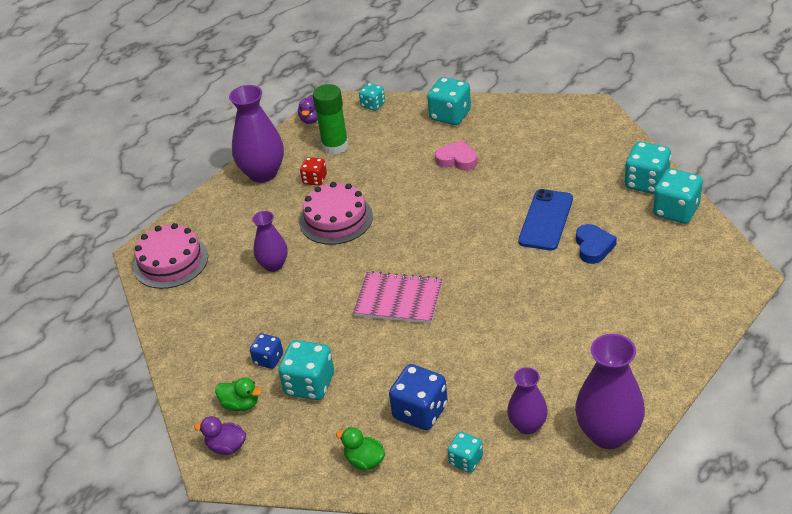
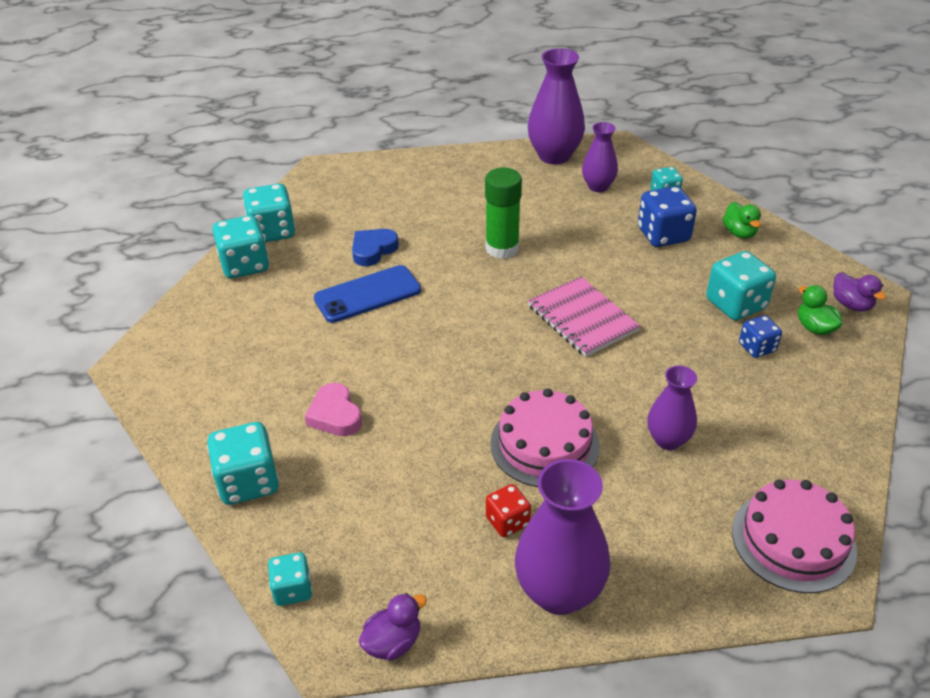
camera: 140 degrees left, 0 degrees up
green glue stick [313,84,349,155] -> green glue stick moved to [485,168,522,259]

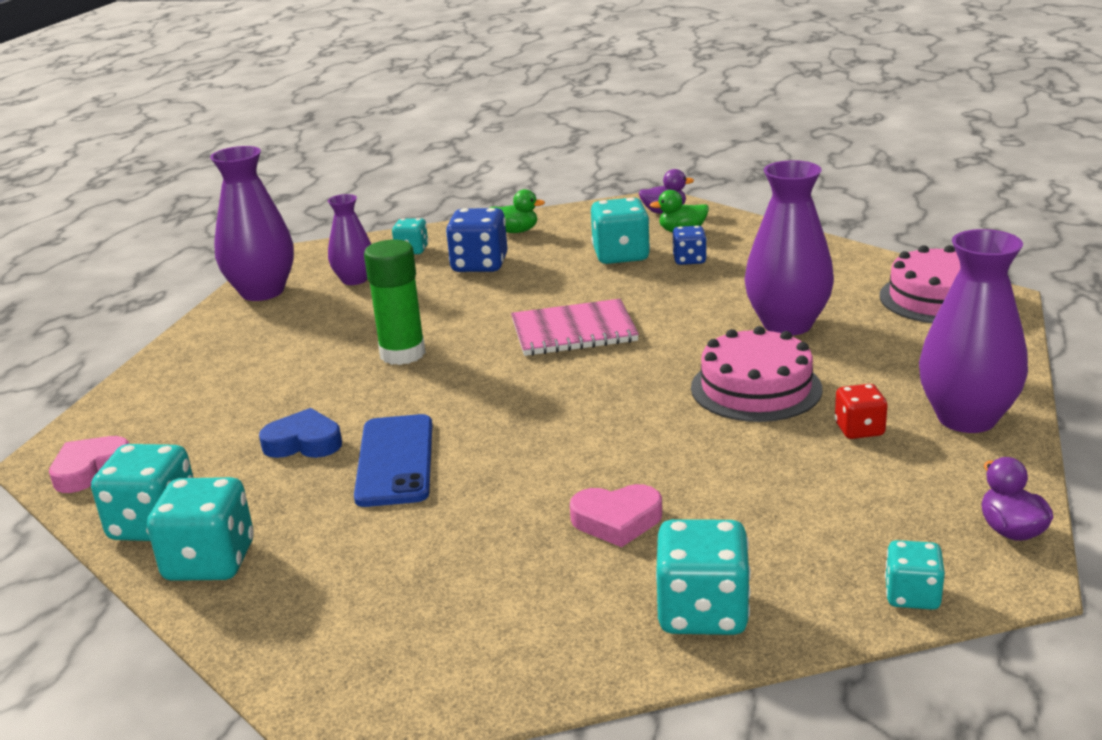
camera: 65 degrees left, 15 degrees down
blue heart [352,229,399,266] -> blue heart turned 120 degrees clockwise [259,408,342,458]
purple vase [647,366,697,450] -> purple vase [744,160,834,335], size x1.66
none -> pink heart [49,436,129,493]

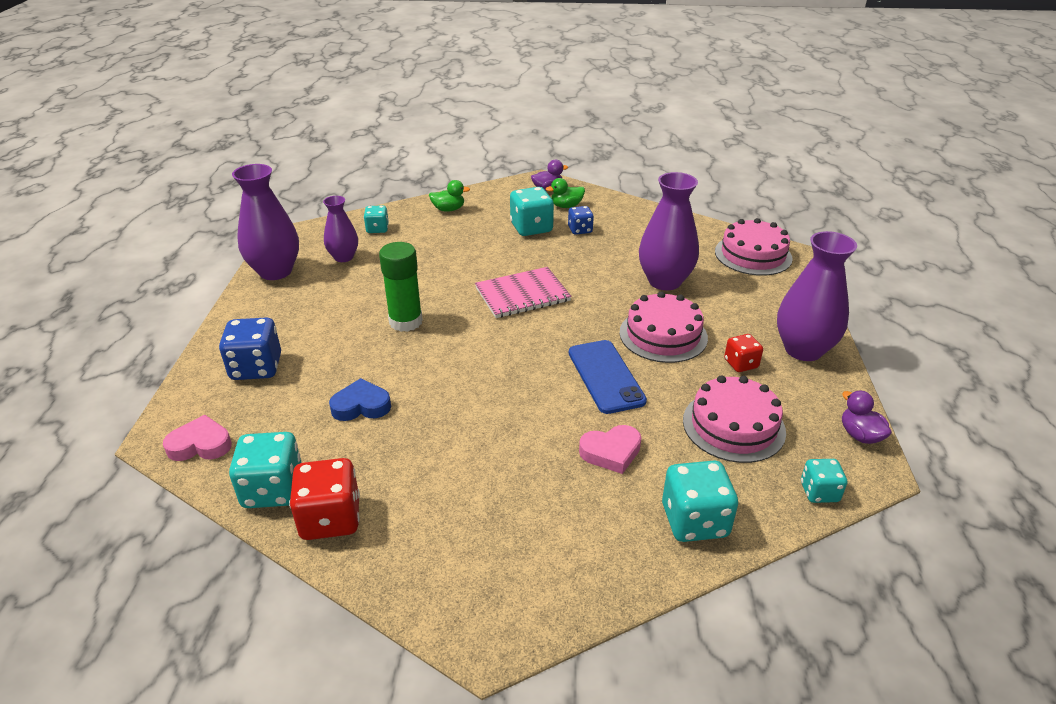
camera: 15 degrees left, 10 degrees up
pink heart [49,436,129,493] -> pink heart turned 60 degrees clockwise [163,415,232,461]
turquoise dice [147,477,254,581] -> red dice [289,458,360,540]
blue phone [354,414,432,507] -> blue phone moved to [569,340,647,414]
blue dice [446,208,508,272] -> blue dice moved to [219,318,281,380]
none -> pink cake [683,375,786,463]

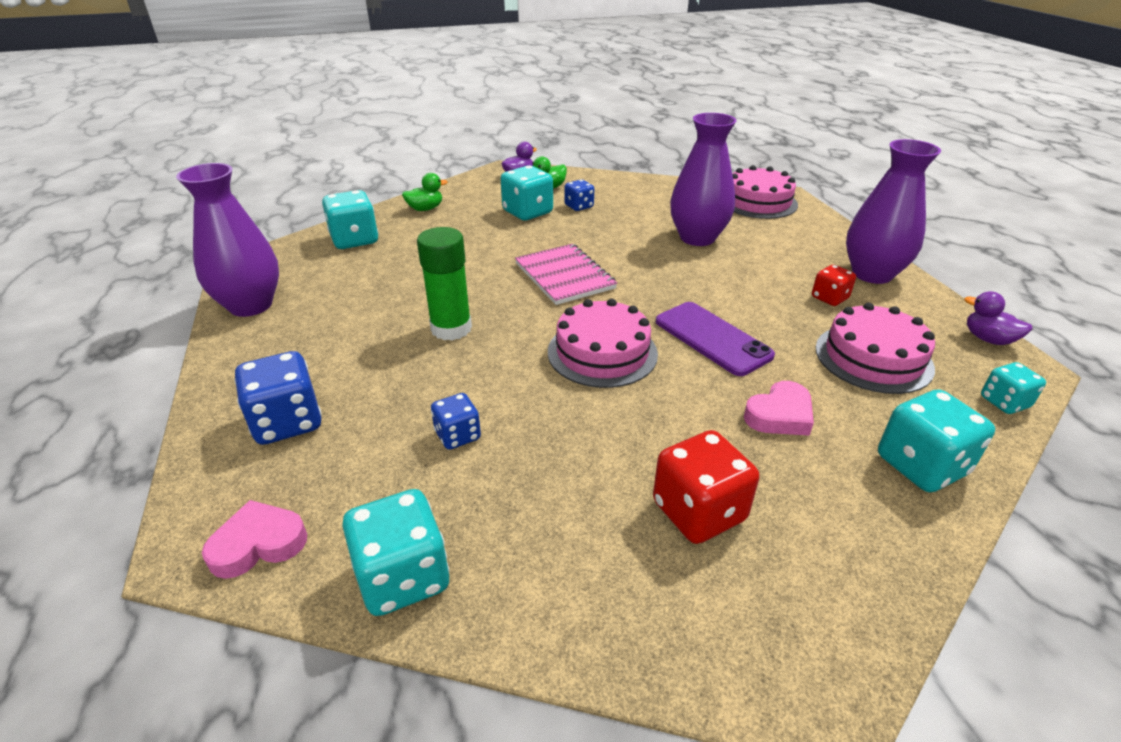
camera: 20 degrees left, 0 degrees up
red dice [289,458,360,540] -> red dice moved to [653,430,759,544]
purple vase [323,196,358,262] -> none
blue heart [329,378,391,421] -> blue dice [431,393,481,450]
turquoise dice [364,205,389,233] -> turquoise dice [322,190,378,249], size x1.69
pink notebook [475,267,571,318] -> pink notebook turned 75 degrees counterclockwise [515,244,617,305]
blue phone [569,340,647,414] -> purple phone [656,302,775,376]
pink cake [619,291,708,363] -> pink cake moved to [548,299,658,388]

